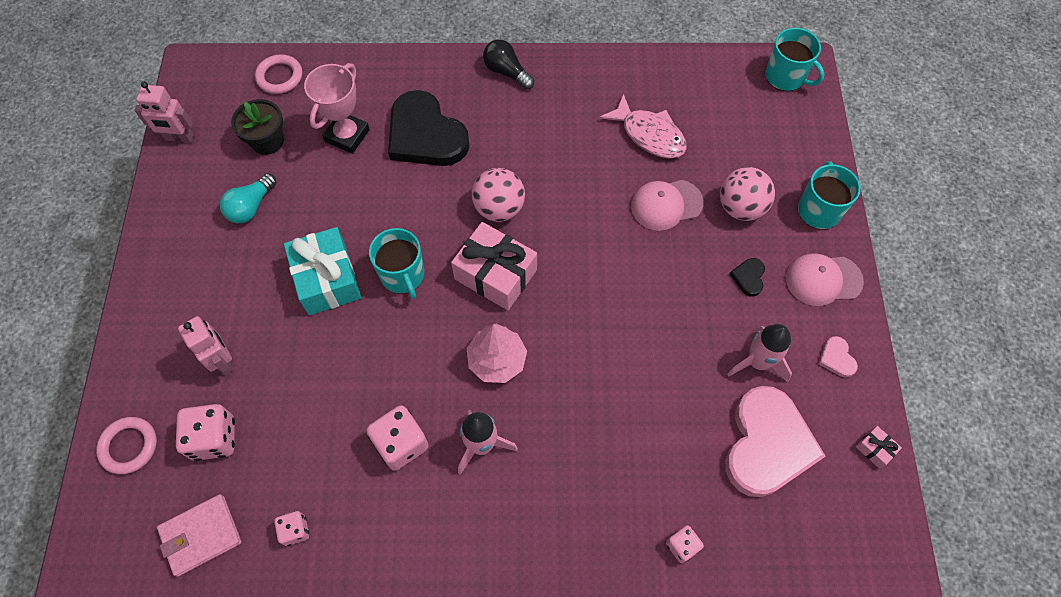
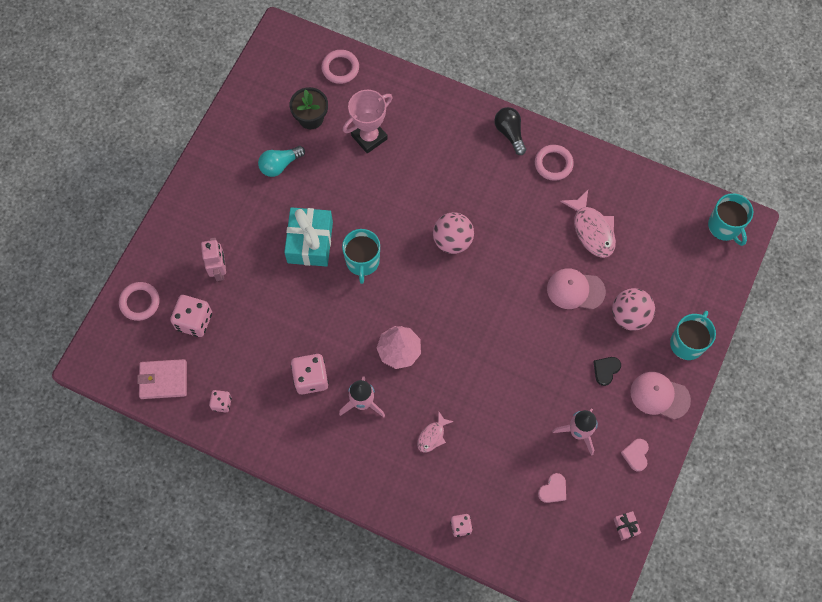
camera: 25 degrees right, 5 degrees up
pink robot [134,81,193,143] -> none
black heart [388,90,470,166] -> none
pink gift [451,222,537,310] -> none
pink heart [725,386,826,497] -> pink heart [538,473,566,503], size x0.40
none -> pink fish [417,411,454,453]
none -> pink ring [535,145,574,181]

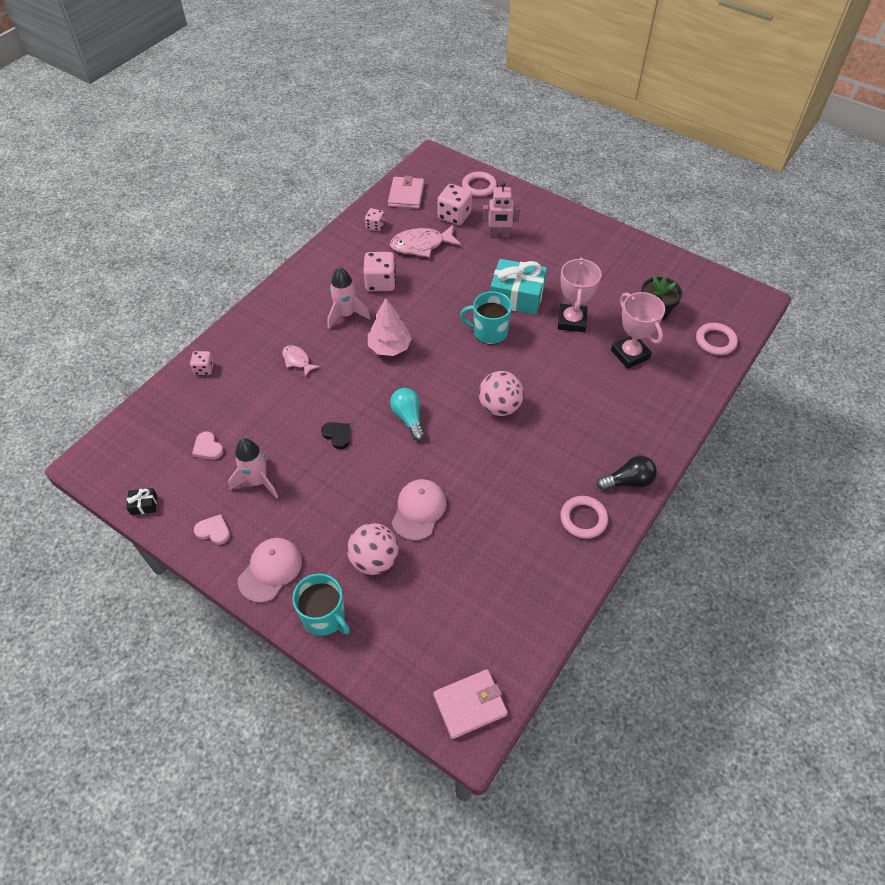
camera: 100 degrees right, 15 degrees down
turquoise light bulb [258,146,305,177] -> turquoise light bulb moved to [390,388,425,441]
pink fish [560,190,616,258] -> pink fish moved to [390,225,461,257]
black heart [594,357,621,386] -> black heart moved to [321,422,350,449]
pink gift [614,511,641,540] -> black gift [126,488,157,515]
turquoise mug [708,193,753,246] -> pink wallet [433,669,508,739]
none -> pink trophy [558,257,602,332]

